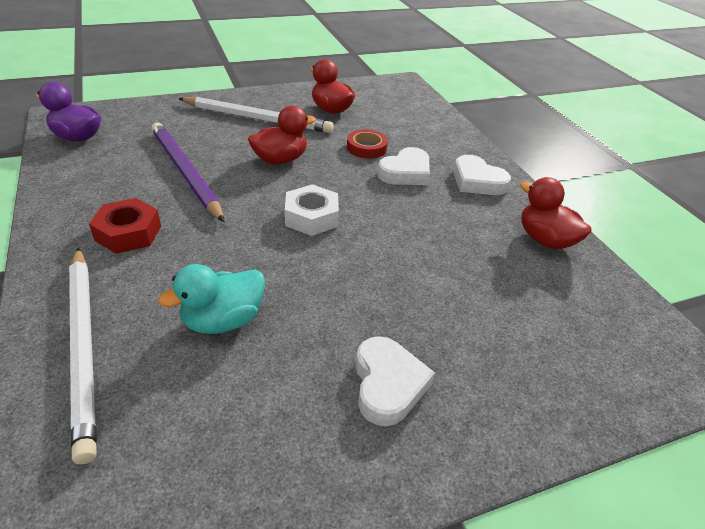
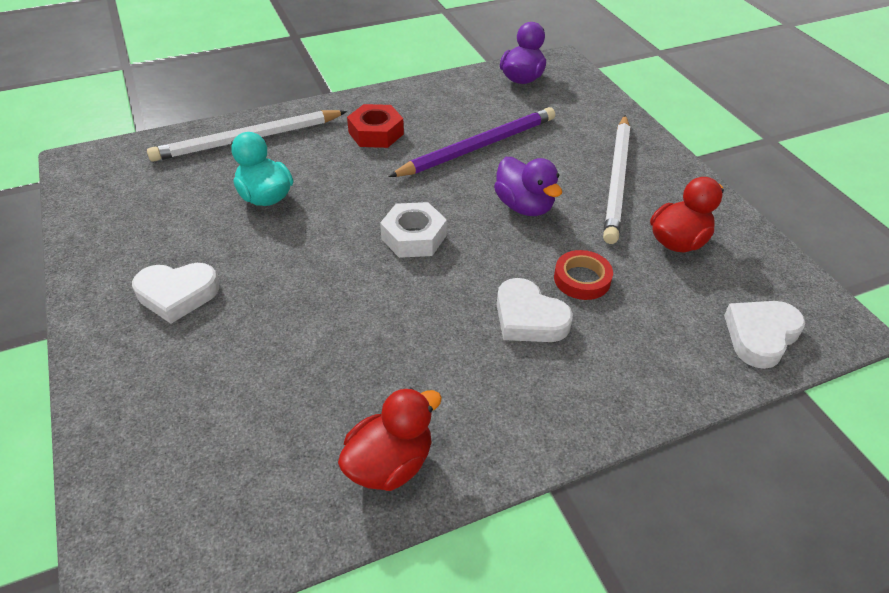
camera: 90 degrees right, 5 degrees up
red duck [248,106,316,165] -> purple duck [494,157,562,216]
white heart [453,155,511,195] -> white heart moved to [724,301,805,369]

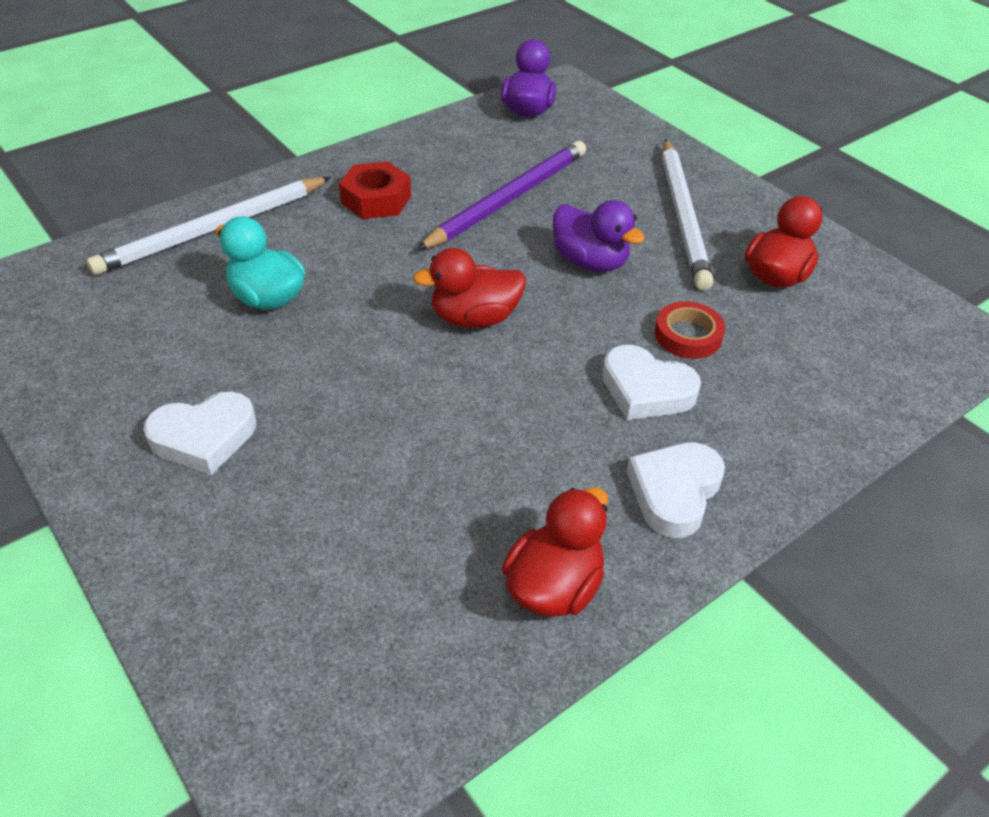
camera: 15 degrees left, 0 degrees up
white nut [380,202,447,258] -> red duck [413,248,526,328]
white heart [724,301,805,369] -> white heart moved to [627,442,725,538]

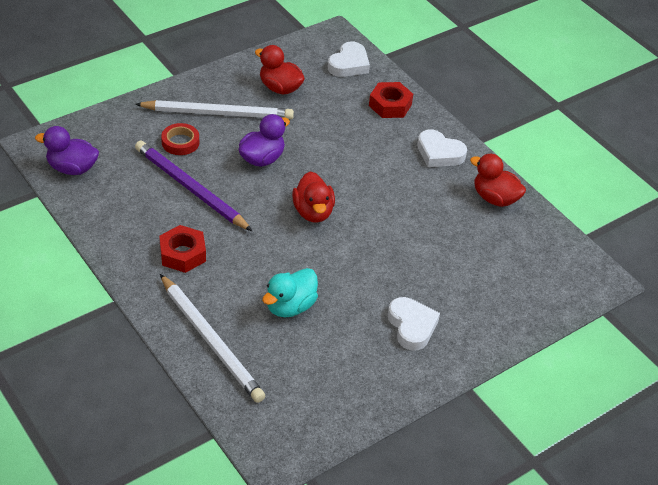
camera: 90 degrees left, 0 degrees up
white heart [602,345,701,420] -> white heart moved to [328,41,370,77]
red tape [655,301,725,359] -> red tape moved to [161,123,199,155]
none -> red nut [369,82,413,118]

